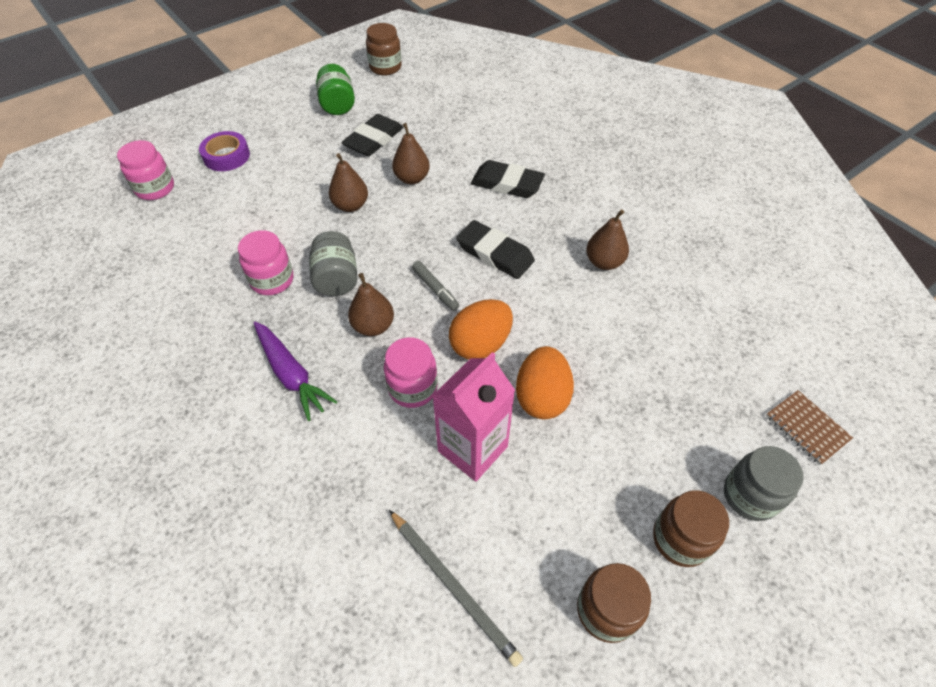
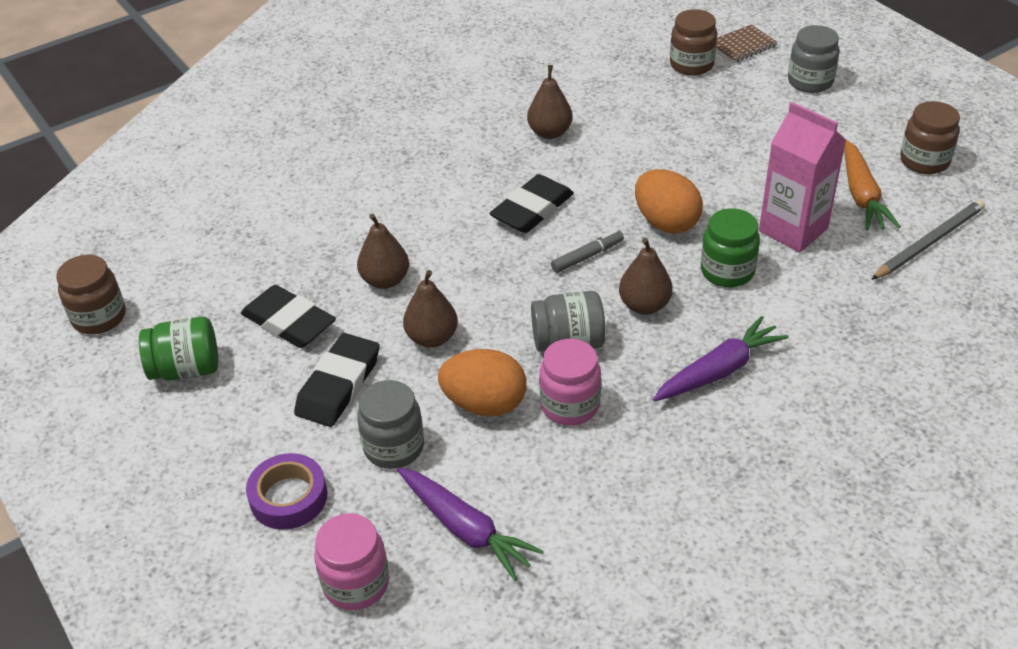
camera: 85 degrees left, 10 degrees down
pink jar [384,337,438,408] -> green jar [701,208,760,287]
black eraser [471,160,545,198] -> black eraser moved to [294,333,379,427]
orange egg [516,346,574,419] -> orange egg moved to [438,349,527,416]
brown jar [653,491,729,567] -> brown jar moved to [670,9,717,76]
none -> grey jar [357,380,424,469]
none -> purple carrot [397,468,544,581]
none -> orange carrot [844,140,901,230]

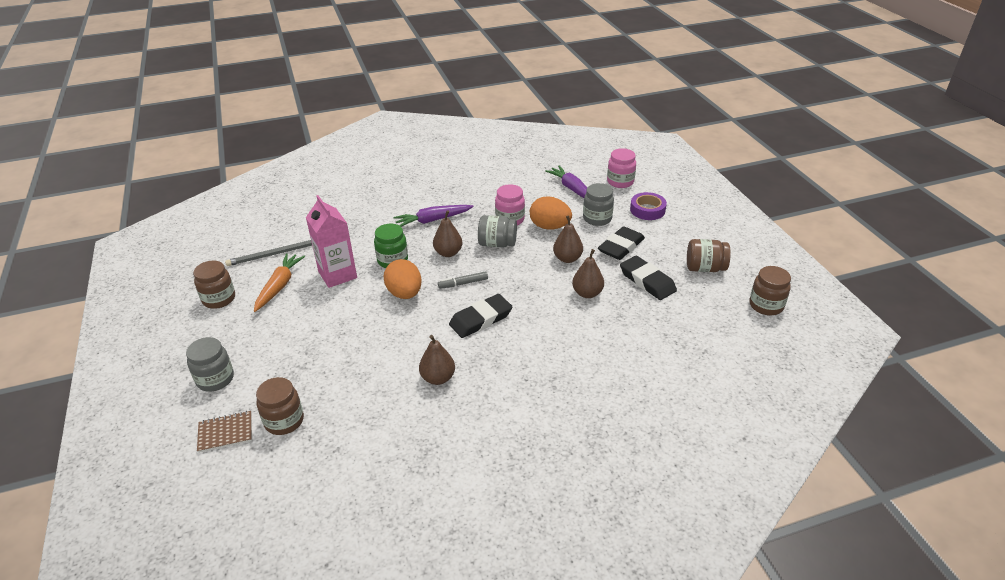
camera: 165 degrees left, 5 degrees down
green jar [139,316,218,380] -> brown jar [687,239,731,272]

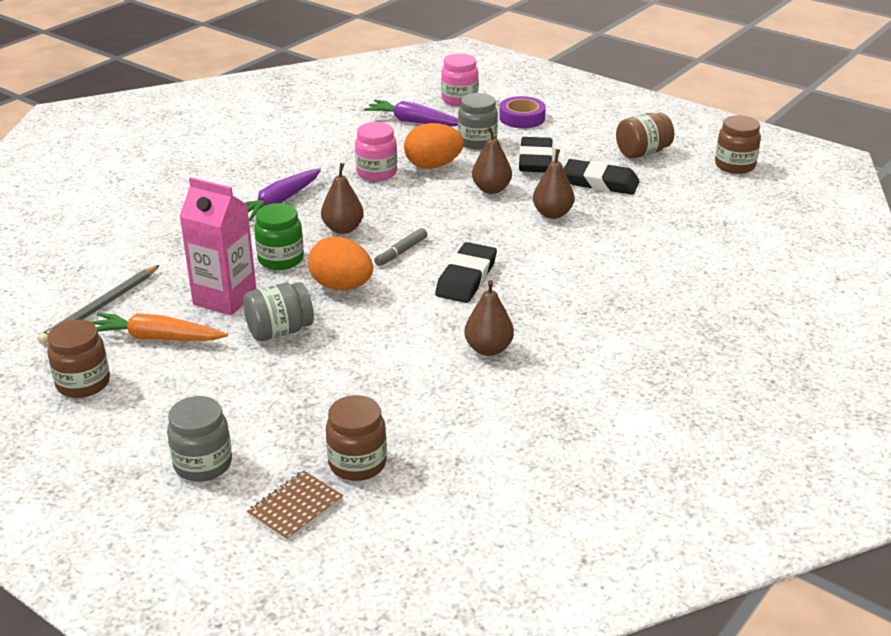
camera: 35 degrees left, 5 degrees down
orange carrot [254,253,305,312] -> orange carrot turned 60 degrees counterclockwise [91,313,228,341]
grey jar [478,215,517,248] -> grey jar moved to [243,282,314,341]

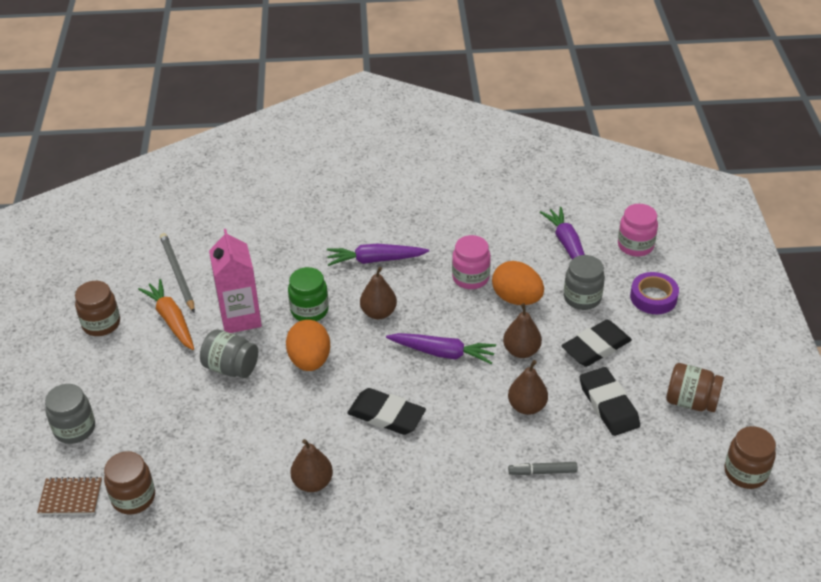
camera: 50 degrees right, 10 degrees up
grey pencil [37,265,159,345] -> grey pencil turned 75 degrees clockwise [160,233,195,312]
grey marker [374,228,427,266] -> grey marker moved to [508,462,578,475]
black eraser [435,242,497,303] -> black eraser turned 45 degrees clockwise [347,388,426,435]
none -> purple carrot [386,333,496,364]

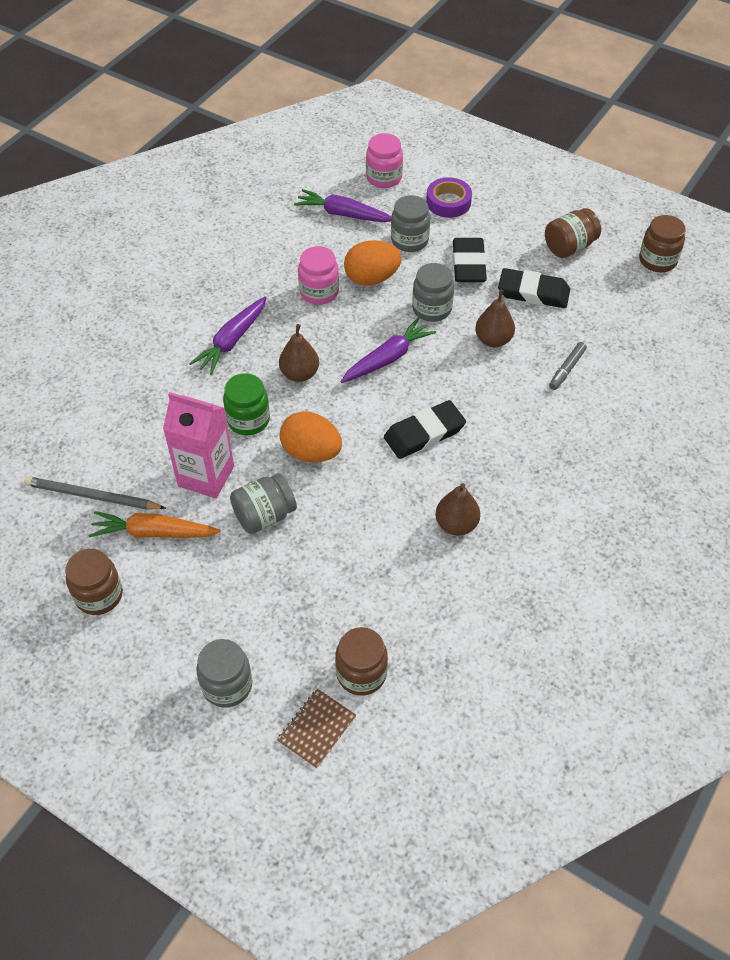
camera: 55 degrees left, 10 degrees up
brown pear [503,303,542,358] -> grey jar [412,263,454,322]

